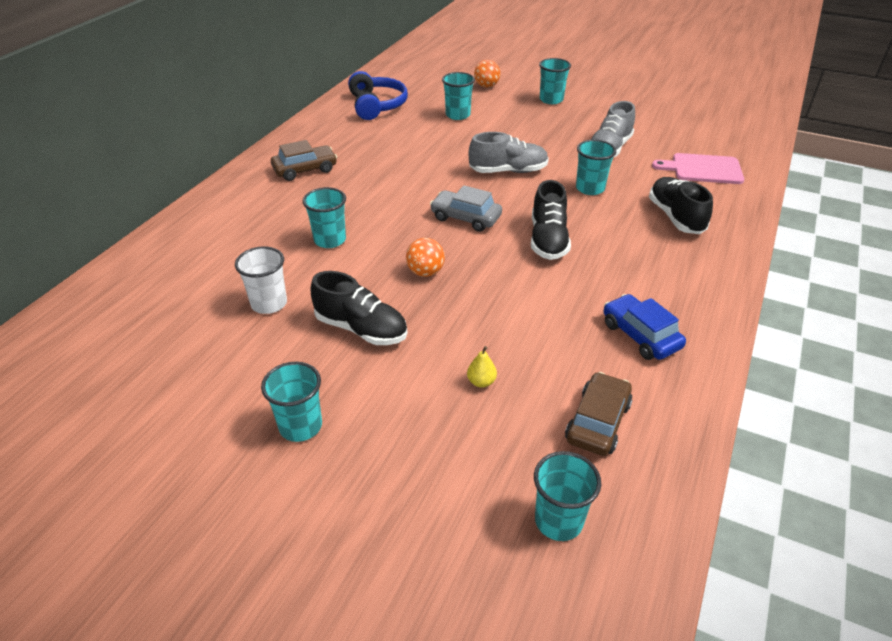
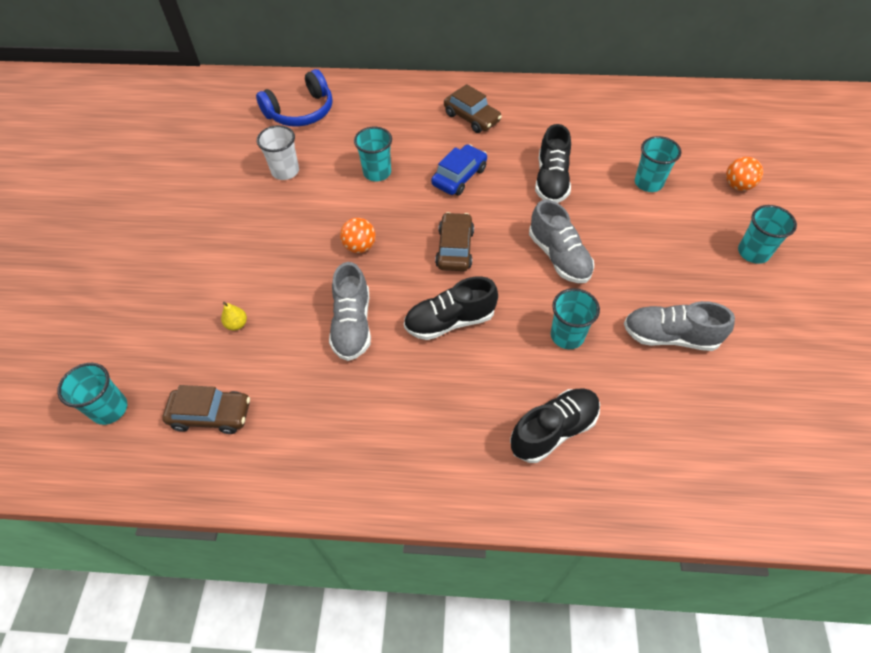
camera: 70 degrees right, 15 degrees up
turquoise cup [261,362,322,442] -> none
black shoe [311,271,407,345] -> black shoe moved to [535,124,571,203]
blue headphones [348,71,408,120] -> blue headphones moved to [256,69,333,127]
grey car [430,185,502,232] -> brown car [435,212,474,271]
blue car [604,294,686,360] -> blue car moved to [431,144,487,196]
pink cutting board [652,153,744,184] -> none
none -> grey shoe [329,262,371,361]

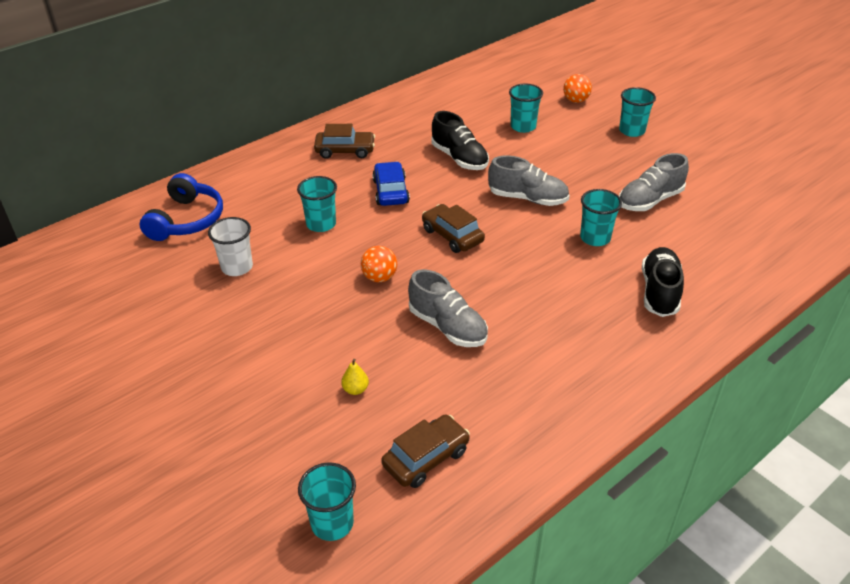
camera: 45 degrees left, 15 degrees down
black shoe [404,276,498,340] -> none

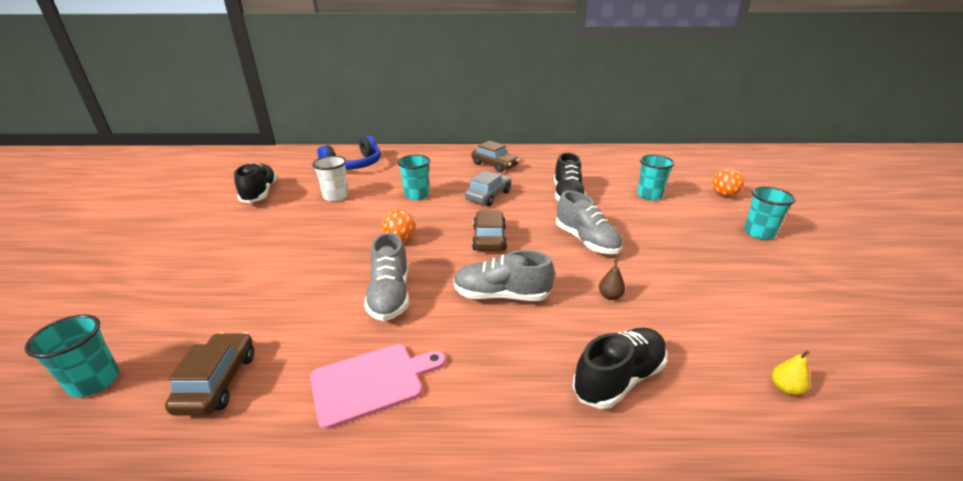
camera: 40 degrees right, 10 degrees down
yellow pear [341,359,369,395] -> yellow pear moved to [772,351,810,395]
blue car [372,162,410,206] -> grey car [465,171,511,206]
brown car [381,414,470,488] -> brown car turned 90 degrees counterclockwise [165,332,254,415]
turquoise cup [580,189,622,246] -> brown pear [599,260,625,300]
grey shoe [619,153,689,211] -> grey shoe moved to [453,250,555,301]
none -> black shoe [234,163,277,203]
none -> pink cutting board [310,344,446,429]

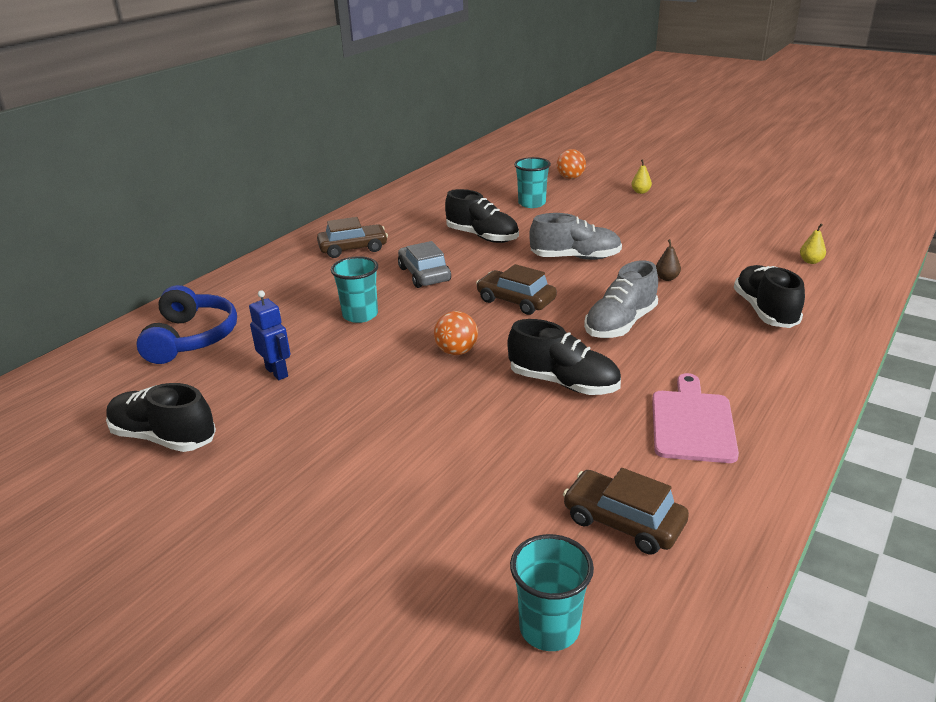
camera: 55 degrees left, 0 degrees up
white cup [312,156,348,201] -> blue robot [249,290,290,380]
grey shoe [364,232,409,321] -> black shoe [507,319,621,395]
turquoise cup [744,187,796,240] -> yellow pear [631,159,652,194]

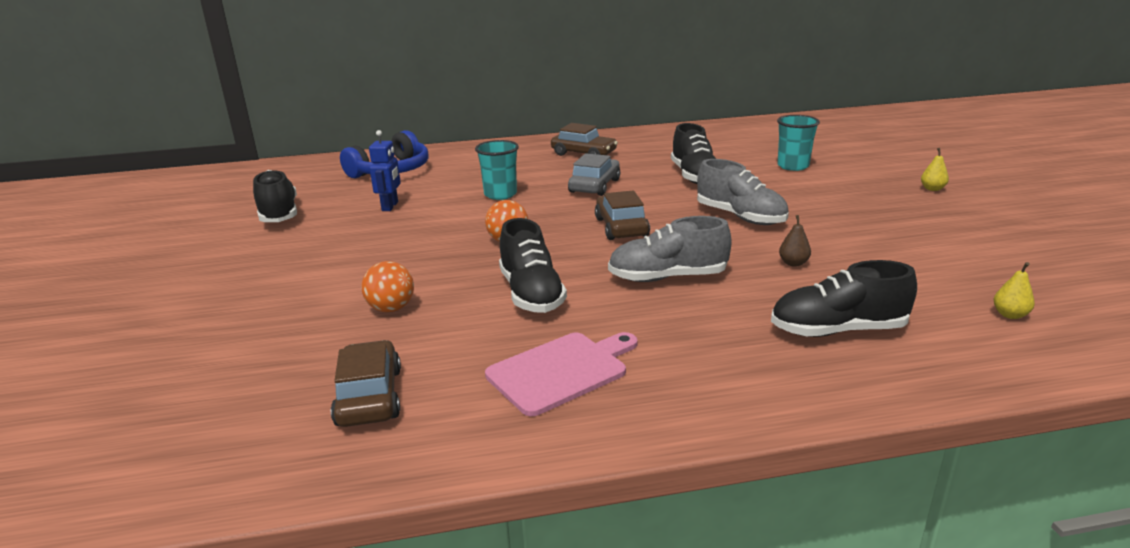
camera: 45 degrees right, 5 degrees down
turquoise cup [510,534,594,651] -> none
orange ball [557,149,586,179] -> orange ball moved to [361,261,414,312]
black shoe [734,265,805,328] -> black shoe turned 135 degrees counterclockwise [771,260,917,337]

